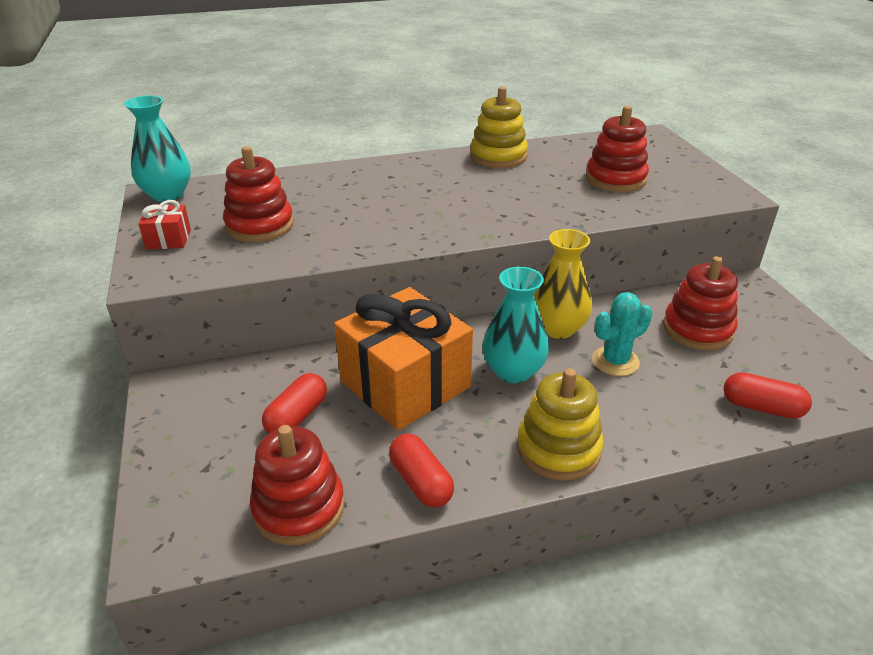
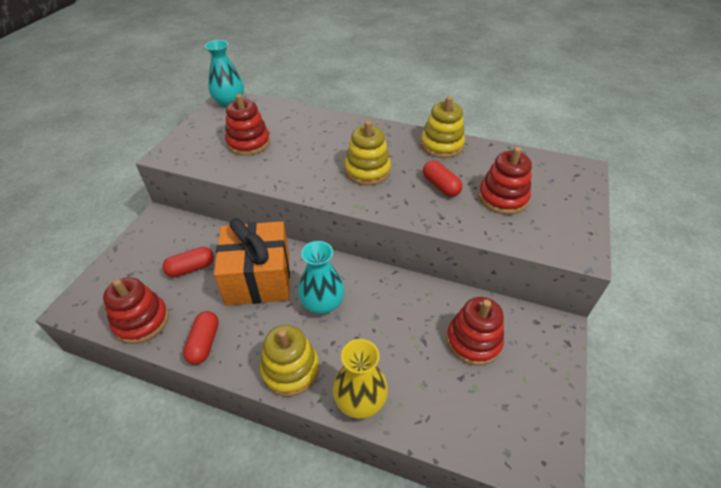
camera: 35 degrees right, 10 degrees up
red gift [138,200,191,249] -> none
yellow vase [534,229,592,339] -> yellow vase moved to [333,339,388,419]
turquoise cactus [592,292,653,376] -> none
red capsule [724,372,812,419] -> red capsule moved to [423,160,462,197]
none -> yellow stacking toy [344,120,391,185]

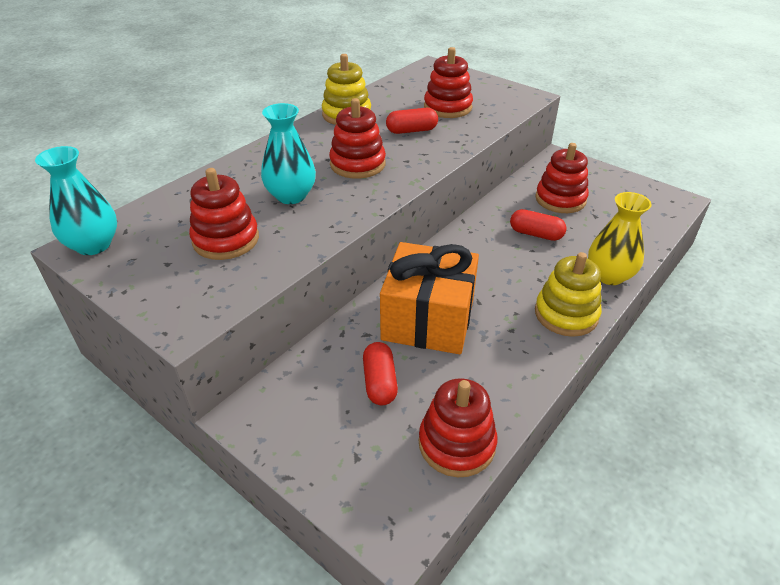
camera: 70 degrees left, 5 degrees down
red capsule [183,311,219,365] -> red capsule moved to [510,209,566,241]
turquoise vase [298,241,345,314] -> turquoise vase moved to [261,103,316,204]
yellow stacking toy [344,120,391,185] -> red stacking toy [329,98,386,179]

